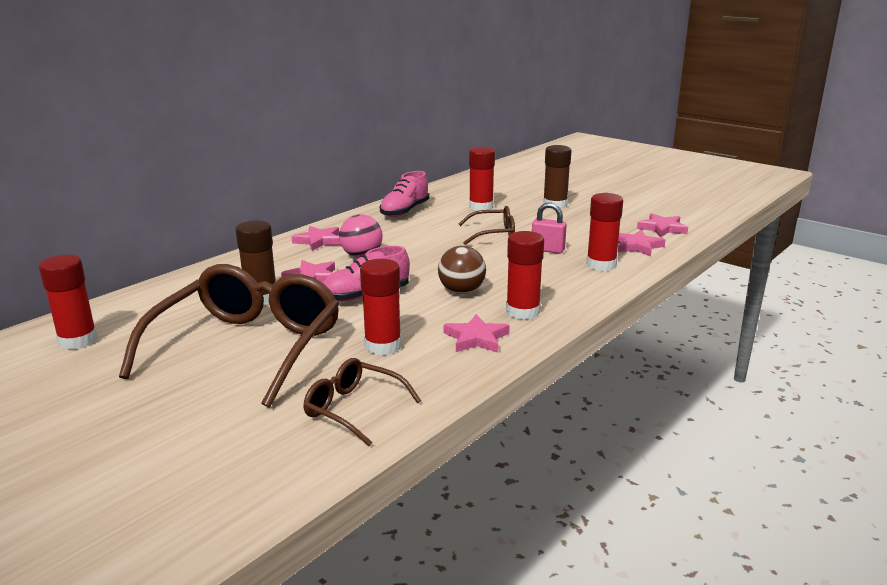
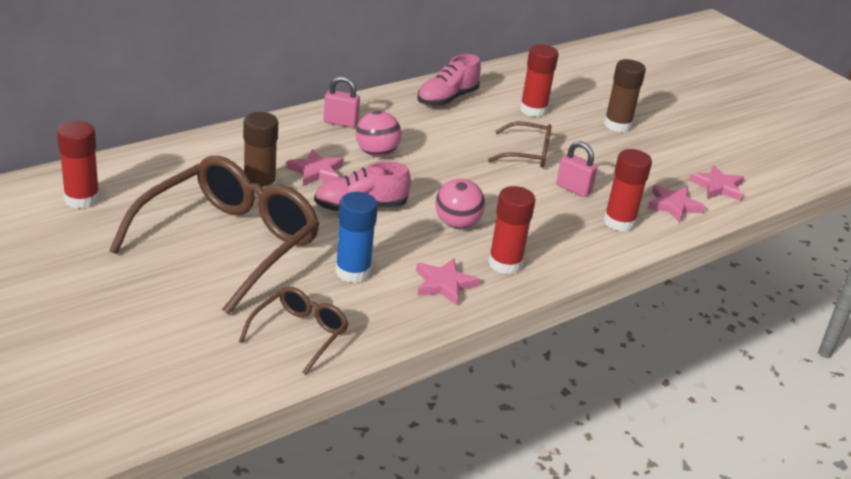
camera: 10 degrees right, 10 degrees up
pink star [291,226,341,251] -> pink padlock [324,76,360,128]
brown glasses [303,358,421,446] -> brown glasses turned 75 degrees clockwise [239,287,348,375]
red glue stick [360,259,402,355] -> blue glue stick [335,192,378,283]
brown ball [438,246,486,294] -> pink ball [435,179,485,228]

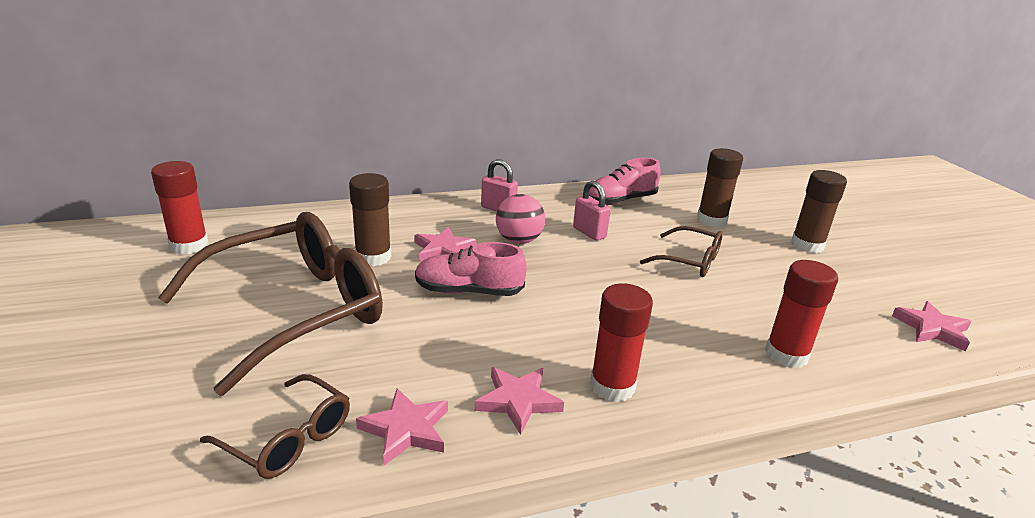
camera: 20 degrees right, 5 degrees down
brown glasses [239,287,348,375] -> brown glasses turned 75 degrees clockwise [200,374,350,479]
blue glue stick [335,192,378,283] -> none
pink ball [435,179,485,228] -> none
red glue stick [520,44,559,117] -> brown glue stick [697,148,743,227]
pink padlock [556,141,598,197] -> pink padlock moved to [573,181,611,241]
pink star [648,184,706,223] -> pink star moved to [356,388,448,465]

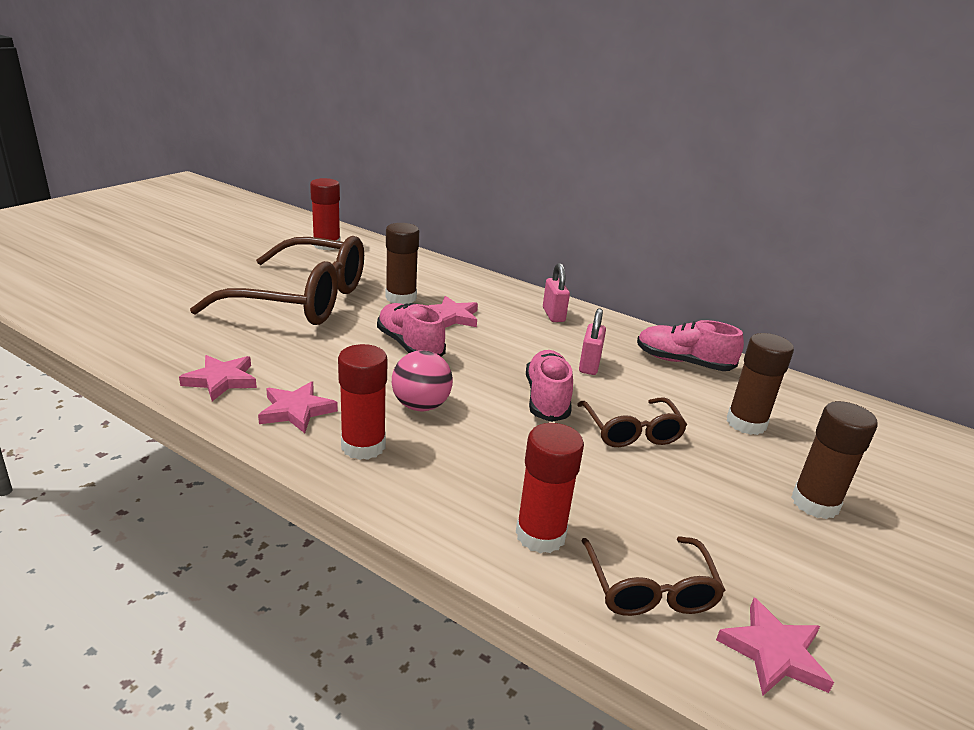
camera: 50 degrees right, 0 degrees up
brown glasses [200,374,350,479] -> brown glasses moved to [581,536,726,616]
pink ball [496,194,545,244] -> pink ball moved to [392,350,453,411]
none -> pink shoe [526,350,573,422]

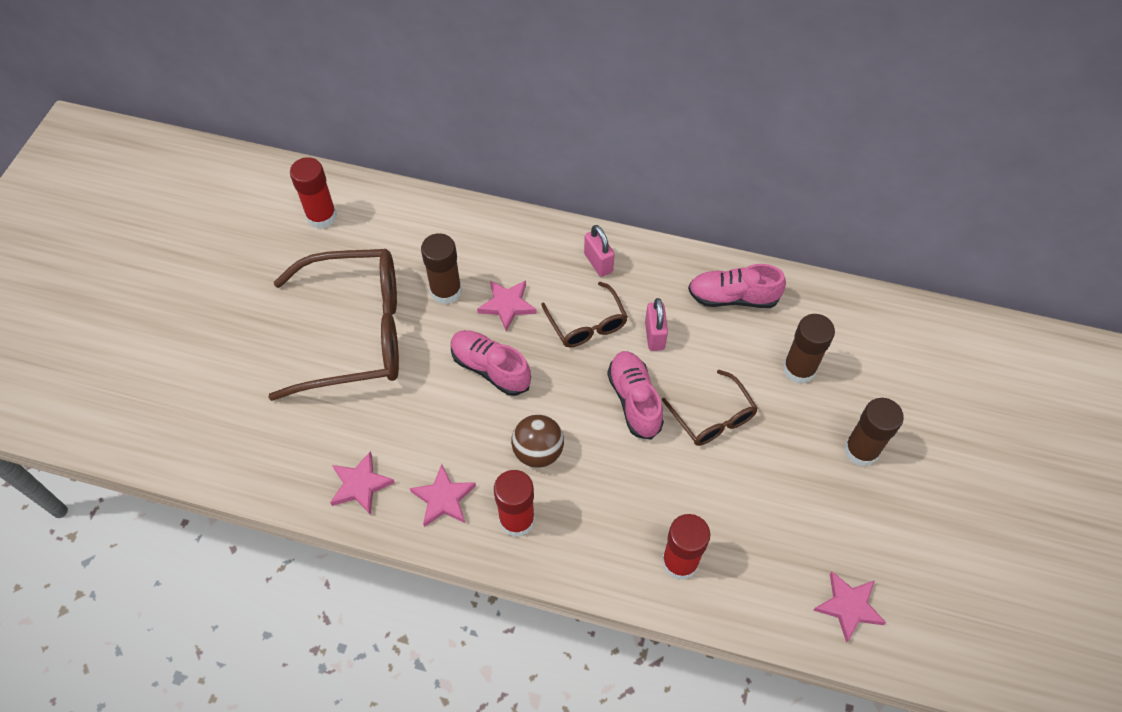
camera: 15 degrees left, 30 degrees up
pink ball [392,350,453,411] -> brown ball [511,415,564,468]
brown glasses [581,536,726,616] -> brown glasses moved to [541,282,628,347]

